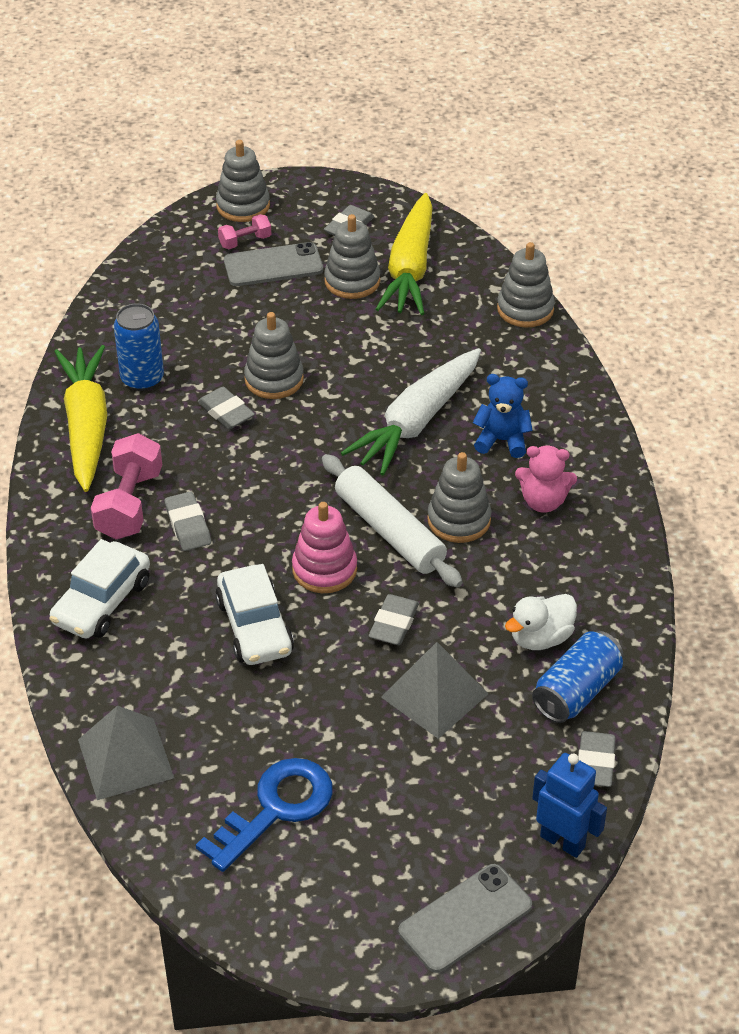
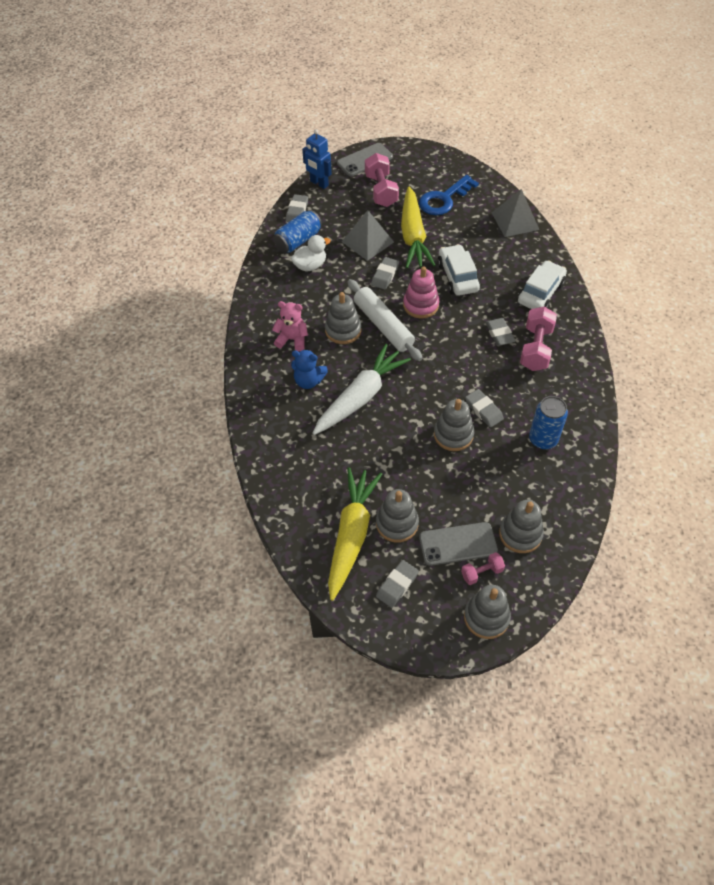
camera: 175 degrees left, 10 degrees up
yellow carrot [54,345,107,492] -> yellow carrot moved to [401,187,436,268]
grey stacking toy [497,242,555,327] -> grey stacking toy moved to [499,500,544,553]
none -> pink dumbbell [365,153,399,207]

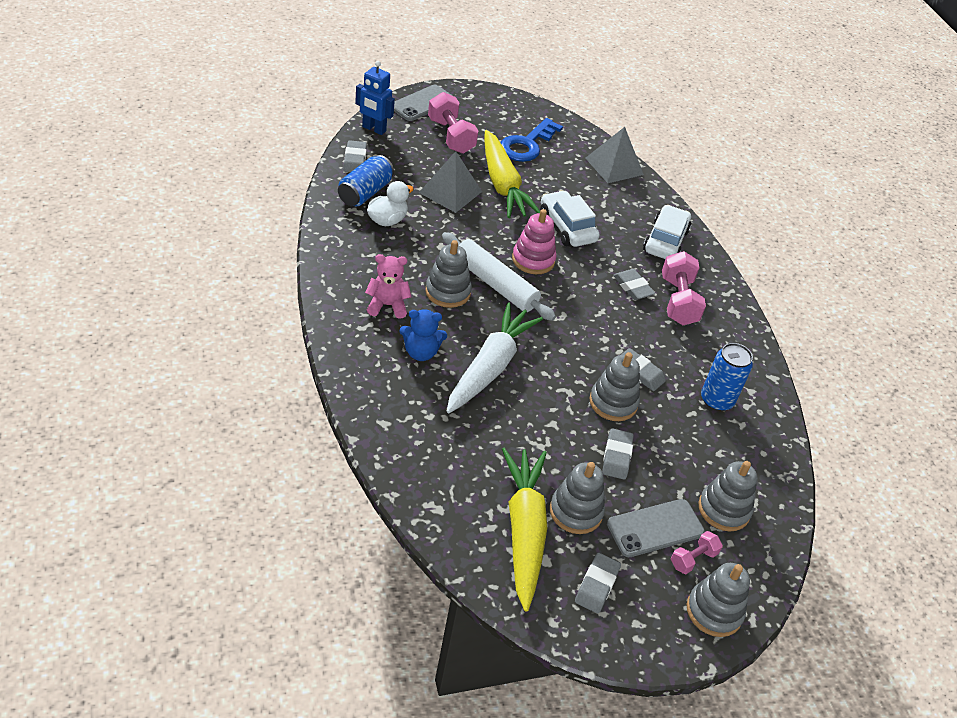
camera: 20 degrees left, 10 degrees down
grey eraser [371,257,399,290] -> grey eraser moved to [602,428,634,480]

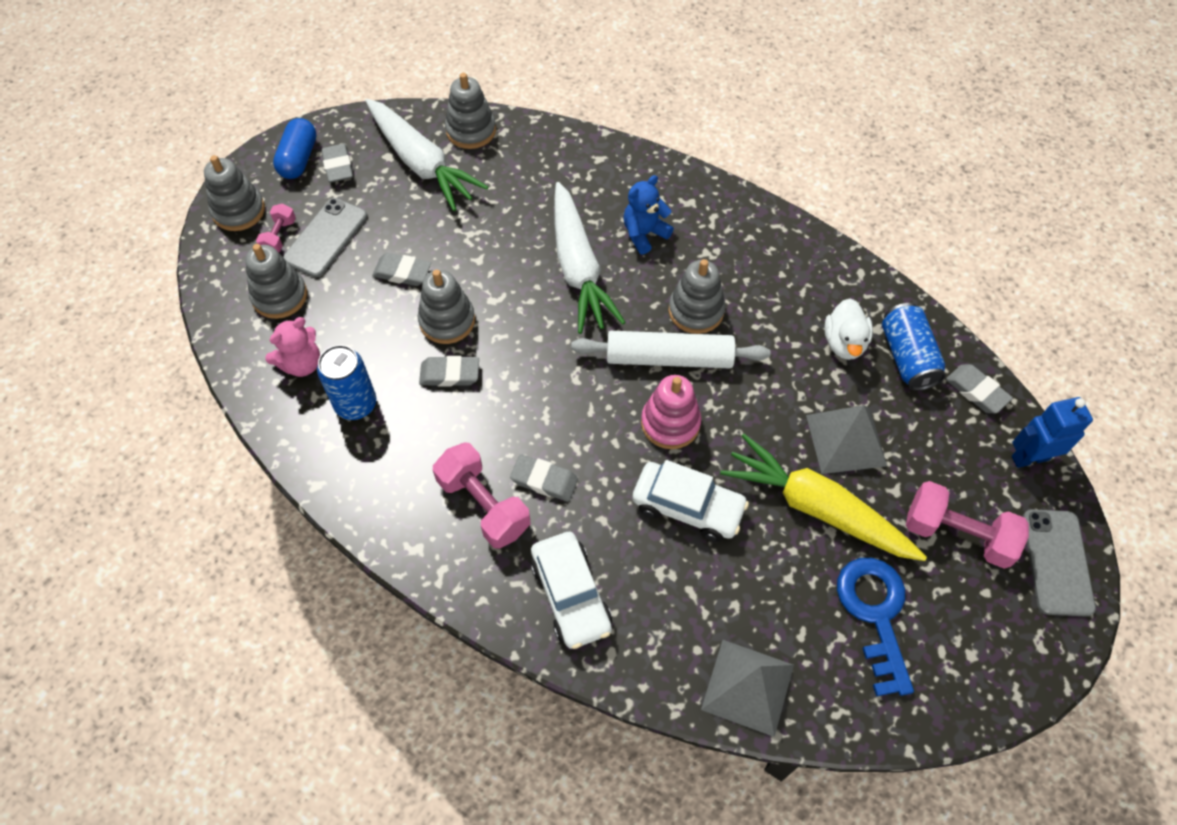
camera: 145 degrees right, 15 degrees up
pink teddy bear [365,254,411,319] -> pink teddy bear moved to [266,317,320,377]
yellow carrot [502,447,547,612] -> white carrot [366,99,488,211]
grey stacking toy [550,462,605,534] -> grey stacking toy moved to [445,73,496,149]
grey eraser [602,428,634,480] -> grey eraser turned 45 degrees counterclockwise [372,253,431,286]
none -> blue capsule [273,118,317,179]

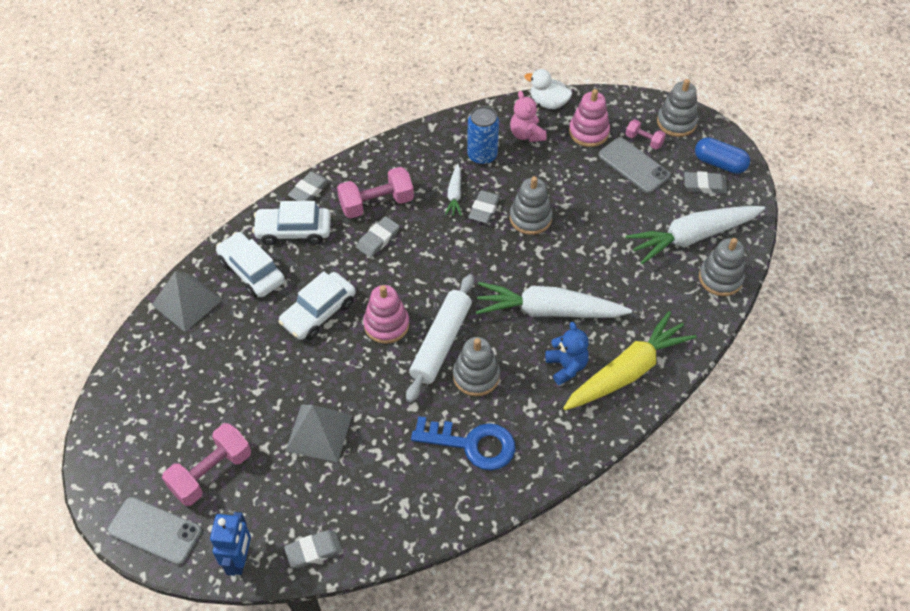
camera: 110 degrees right, 5 degrees down
grey stacking toy [245,244,307,319] -> pink stacking toy [569,89,610,147]
grey eraser [372,253,431,286] -> grey eraser moved to [288,172,330,201]
yellow carrot [720,434,927,561] -> yellow carrot moved to [563,311,697,410]
white duck [824,298,873,360] -> white duck moved to [524,69,572,109]
blue key [837,558,914,697] -> blue key moved to [411,416,516,470]
blue can [882,303,946,391] -> none
none -> white car [216,232,285,297]
none -> white carrot [445,164,462,216]

